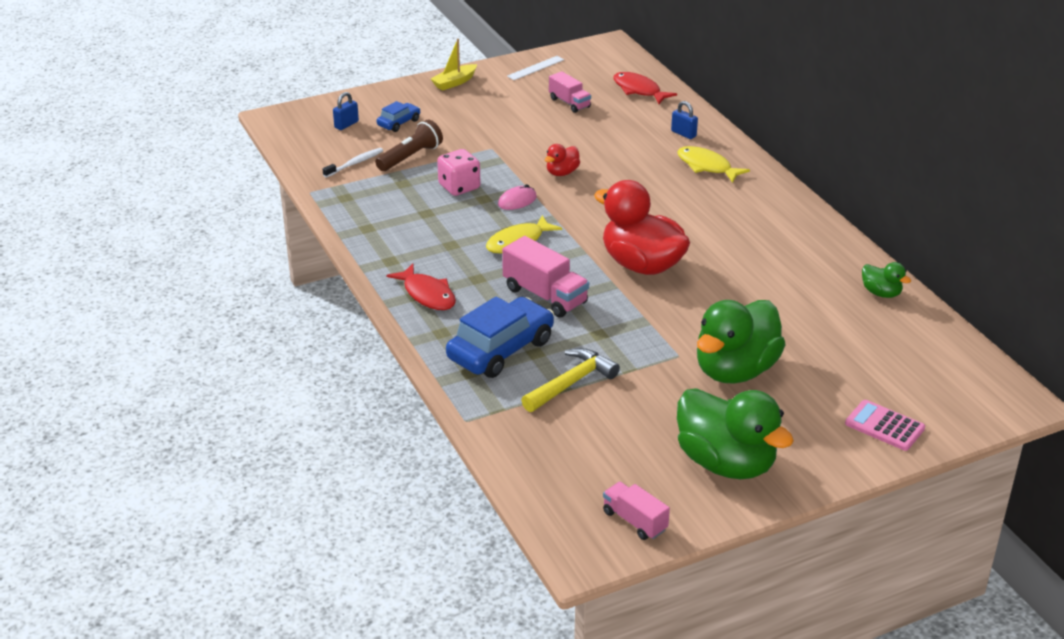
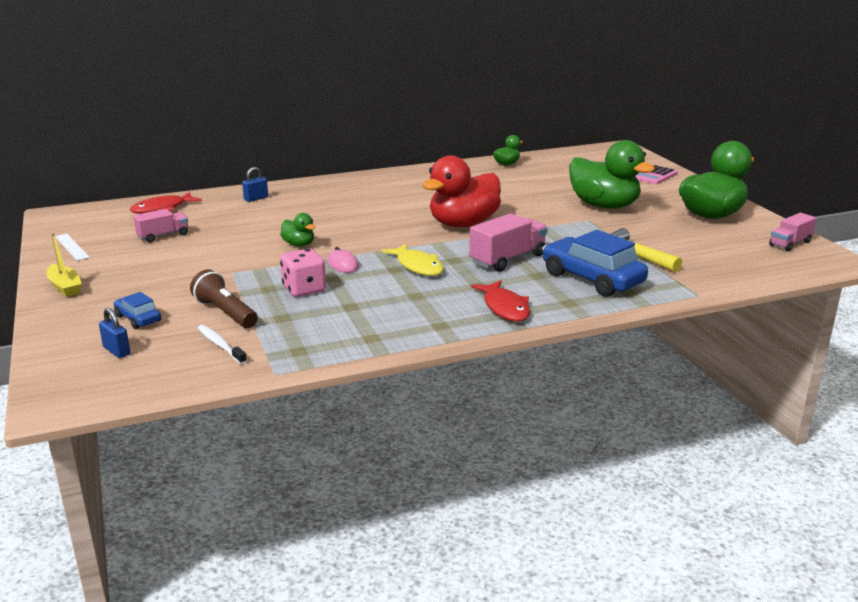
camera: 85 degrees left, 10 degrees down
red fish [386,264,456,310] -> red fish turned 105 degrees clockwise [471,280,530,321]
red duck [545,144,580,176] -> green duck [280,213,315,247]
yellow fish [677,146,750,183] -> none

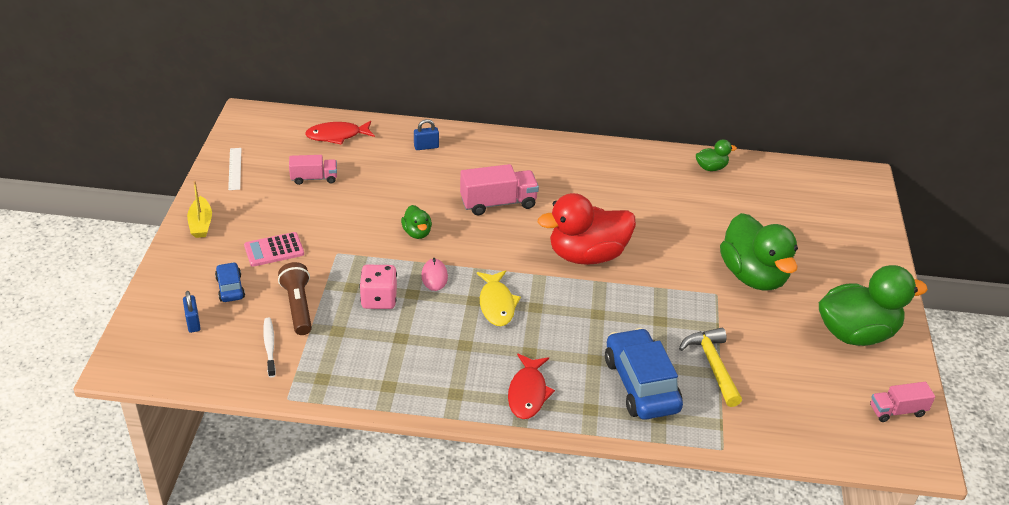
camera: 25 degrees right, 15 degrees up
pink truck [469,213,548,272] -> pink truck moved to [460,164,539,215]
pink calculator [636,165,678,184] -> pink calculator moved to [244,232,304,267]

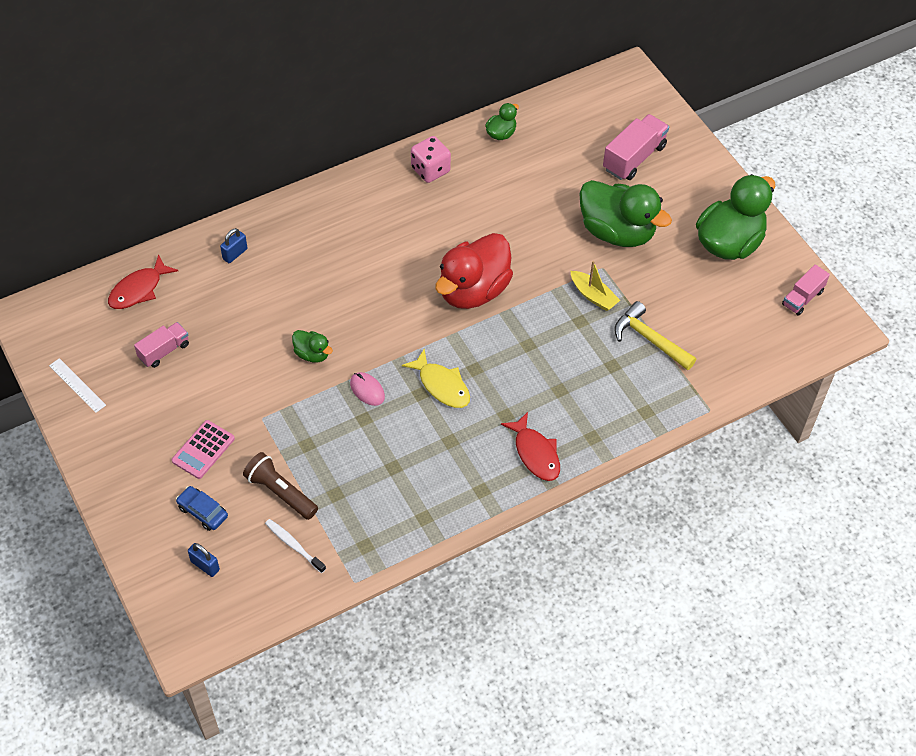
camera: 35 degrees left, 15 degrees up
yellow boat [187,181,212,238] -> yellow boat moved to [570,261,620,311]
pink dice [360,265,397,309] -> pink dice moved to [411,136,451,183]
pink truck [460,164,539,215] -> pink truck moved to [603,114,669,180]
blue car [605,328,683,420] -> none

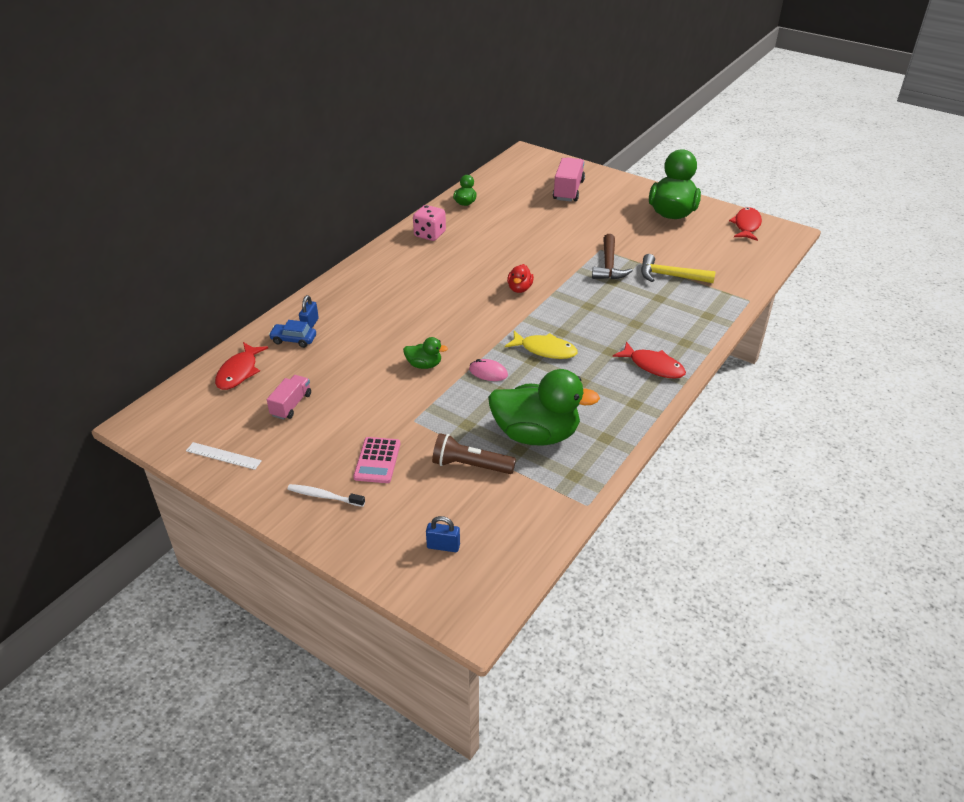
camera: 25 degrees left, 15 degrees down
blue car [176,486,228,531] -> blue car moved to [269,320,316,348]
white toothbrush [265,519,326,573] -> white toothbrush moved to [288,484,365,507]
red duck [435,233,513,309] -> red duck [507,264,534,293], size x0.46
yellow boat [570,261,620,311] -> brown hammer [592,234,633,280]
green duck [579,180,672,247] -> green duck moved to [488,369,600,446]
pink truck [782,264,830,316] -> red fish [729,207,762,241]

